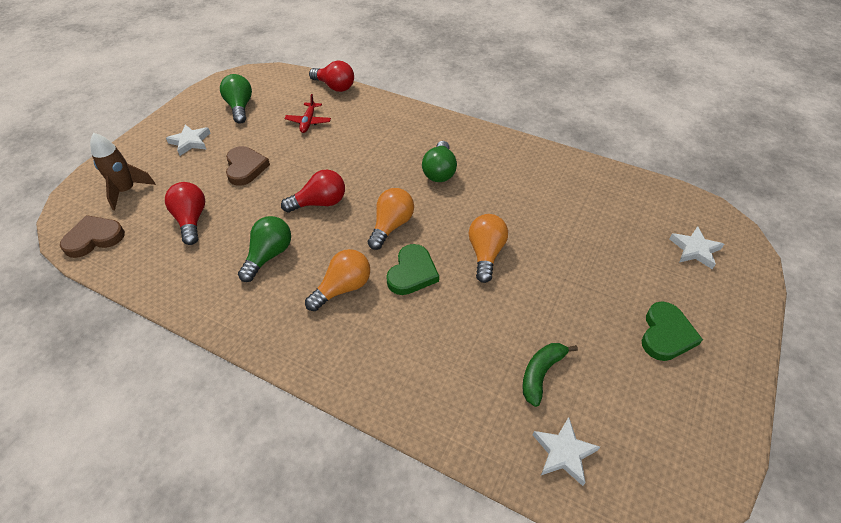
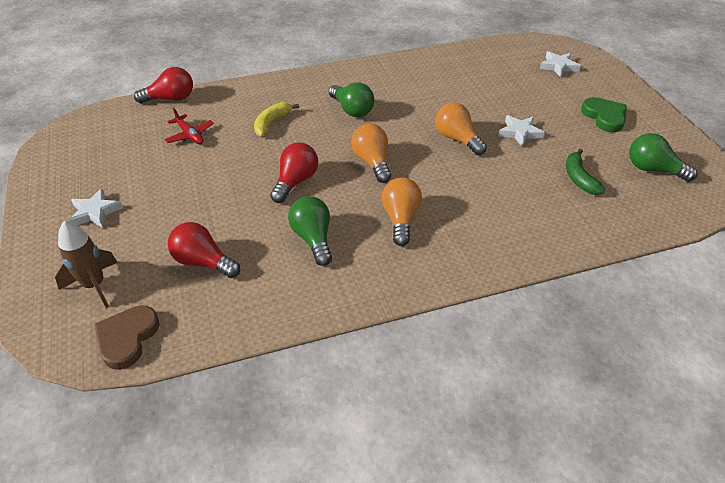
camera: 45 degrees left, 5 degrees down
green light bulb [220,74,252,123] -> green light bulb moved to [629,133,697,182]
brown heart [226,146,270,186] -> none
green heart [386,244,439,295] -> none
white star [533,417,600,486] -> white star moved to [498,115,545,147]
none -> yellow banana [254,102,299,137]

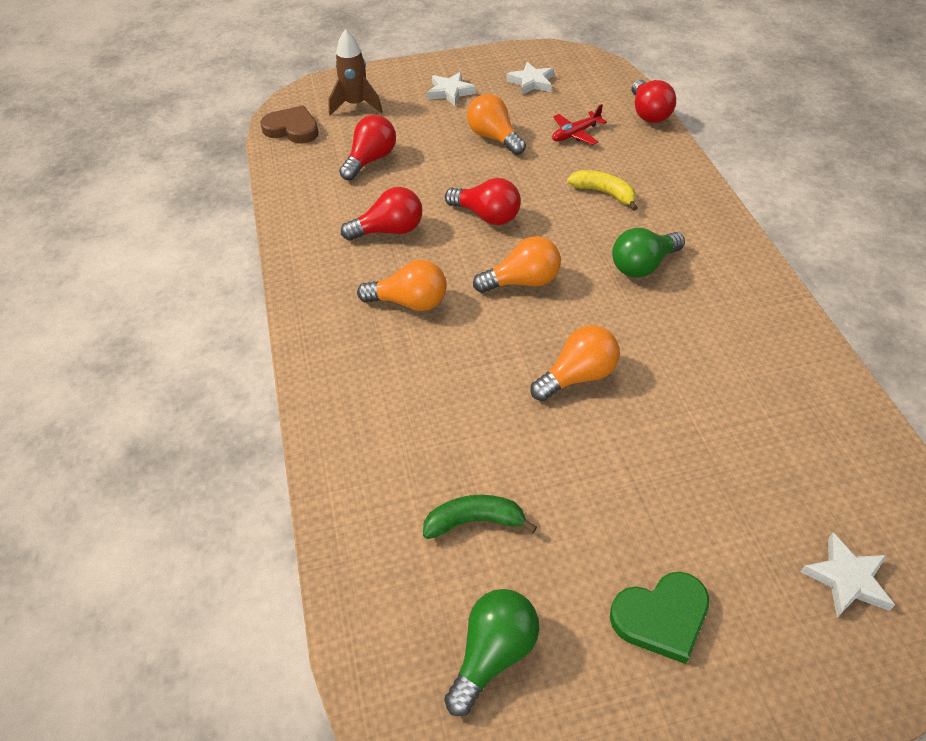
camera: 95 degrees right, 5 degrees up
green light bulb [288,196,332,266] -> red light bulb [341,187,422,241]
white star [498,115,545,147] -> white star moved to [506,62,554,95]
none -> orange light bulb [467,94,526,155]

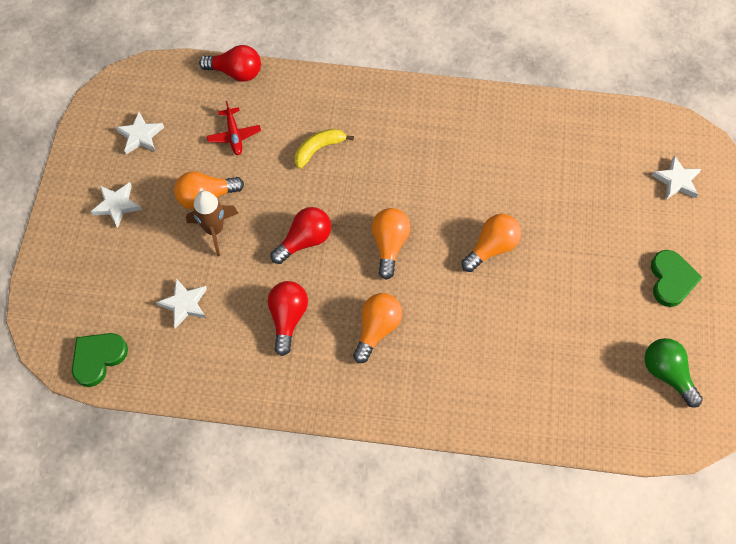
camera: 70 degrees left, 15 degrees up
brown heart [260,105,319,144] -> green heart [72,333,128,387]
brown rocket [328,29,383,116] -> brown rocket moved to [186,191,239,257]
red light bulb [339,115,396,181] -> white star [156,279,207,329]
green banana [423,495,537,539] -> none
orange light bulb [530,325,620,401] -> orange light bulb turned 60 degrees clockwise [461,214,521,272]
green light bulb [612,228,685,278] -> none

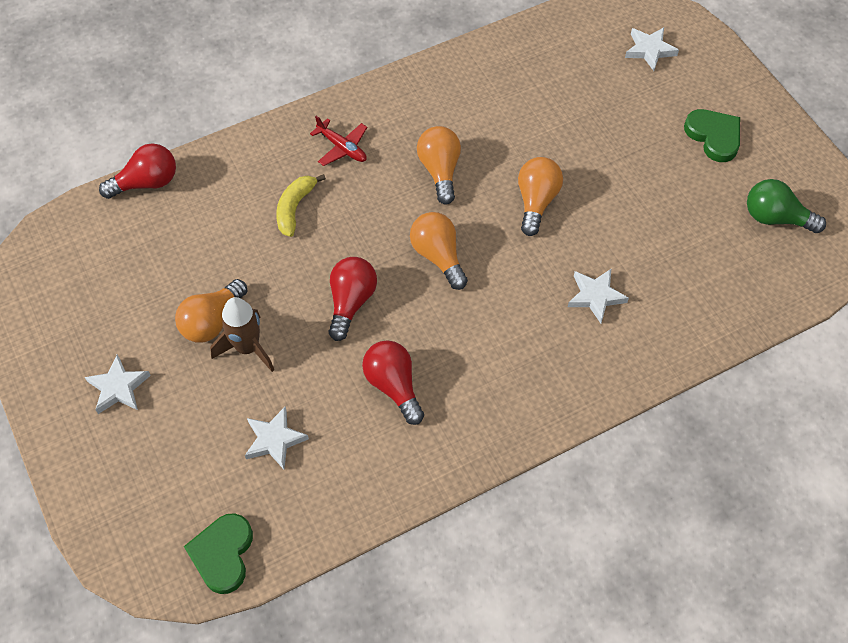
camera: 35 degrees left, 5 degrees down
white star [115,112,164,154] -> white star moved to [568,269,629,324]
red plane [207,101,261,155] -> red plane moved to [310,116,367,166]
orange light bulb [353,293,402,363] -> orange light bulb moved to [417,126,461,205]

